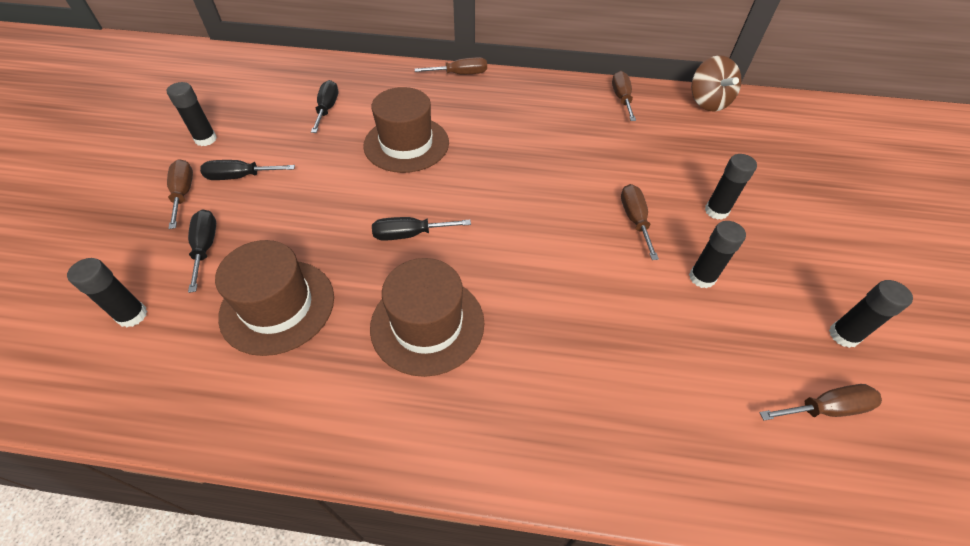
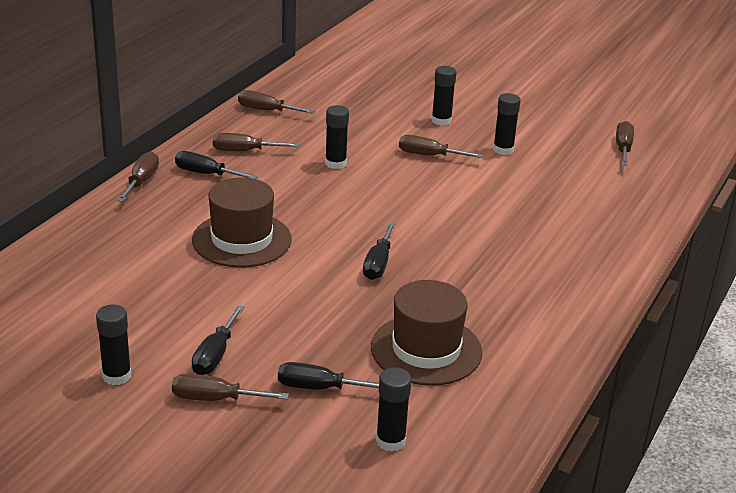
camera: 70 degrees left, 20 degrees down
black screwdriver [311,80,338,133] -> black screwdriver moved to [175,151,258,179]
brown hat [370,258,485,377] -> none
brown spinning top [691,56,742,111] -> none
black glue stick [829,280,913,348] -> black glue stick moved to [325,105,349,169]
none -> brown screwdriver [213,133,299,151]

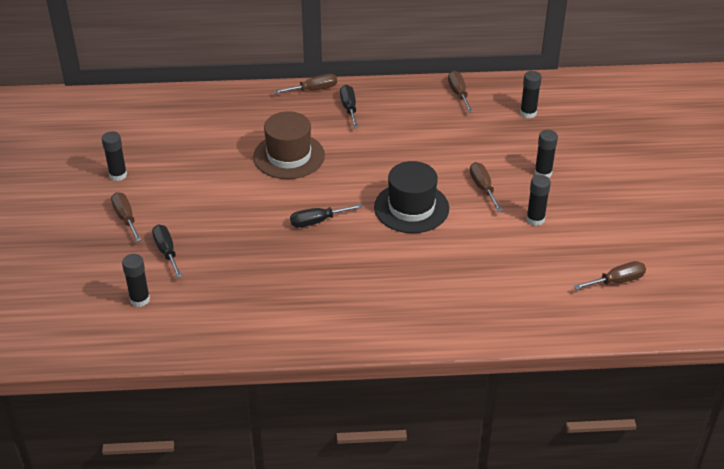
camera: 60 degrees right, 10 degrees up
black screwdriver [192,305,244,375] -> none
brown screwdriver [213,133,299,151] -> none
black glue stick [325,105,349,169] -> black glue stick moved to [520,71,542,118]
brown hat [371,280,482,386] -> none
none -> black hat [374,161,449,233]

